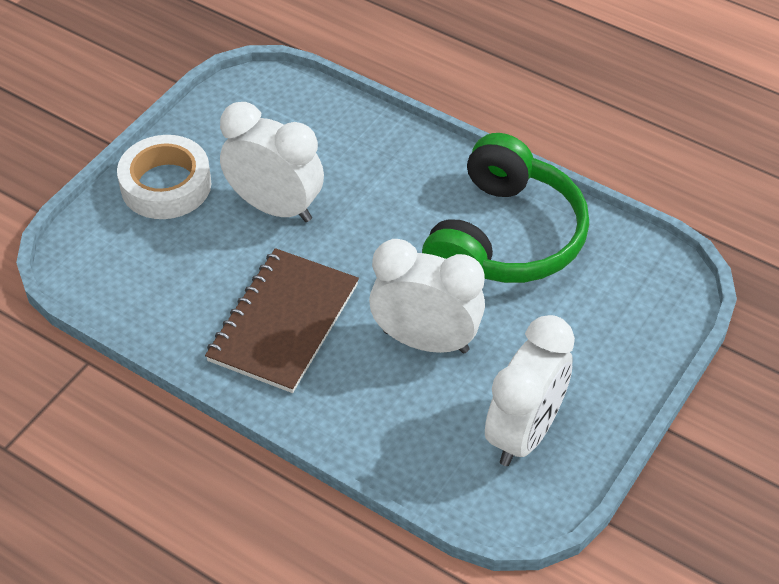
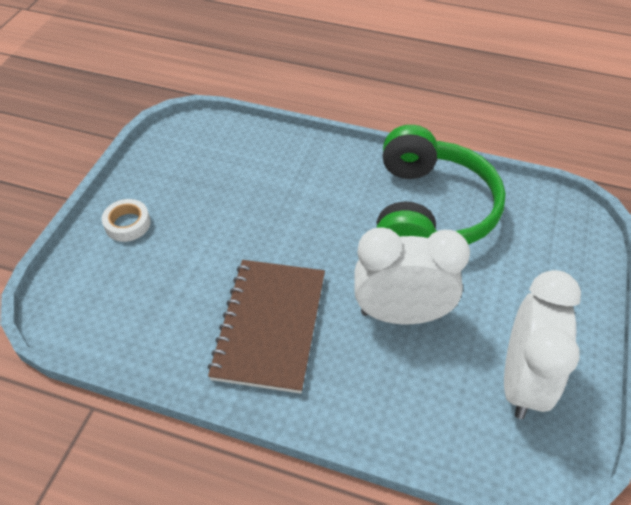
camera: 15 degrees left, 0 degrees up
white tape [117,135,211,219] -> white tape [102,199,151,242], size x0.56
white clock [220,102,324,222] -> none

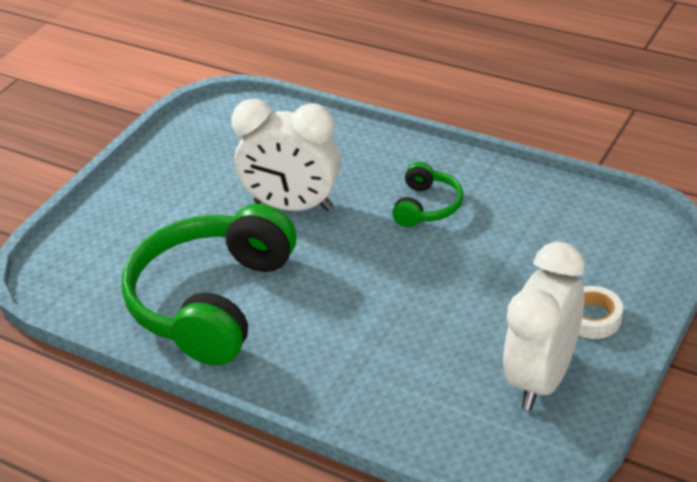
camera: 165 degrees left, 10 degrees down
brown notebook [207,260,325,394] -> green headphones [392,162,463,227]
white clock [504,270,581,419] -> white clock moved to [503,242,585,410]

